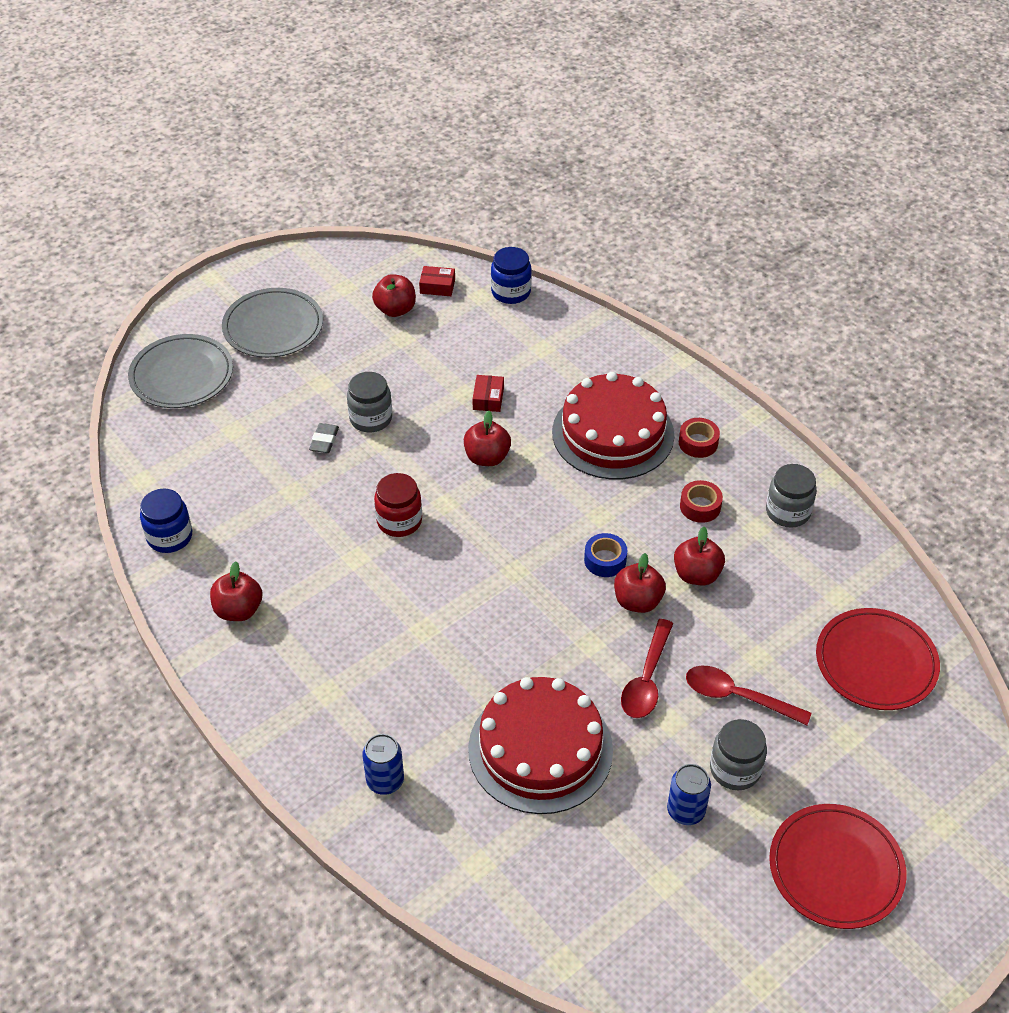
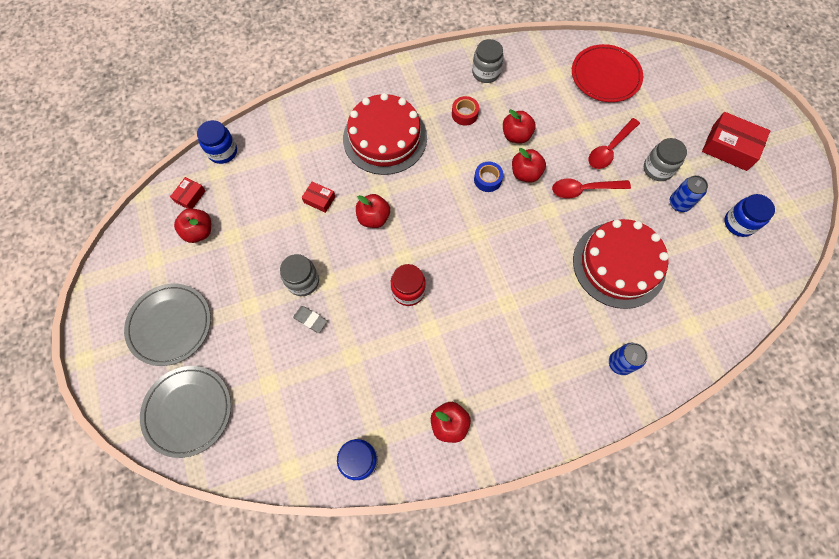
camera: 70 degrees left, 20 degrees up
red spoon [621,619,673,718] -> red spoon turned 135 degrees clockwise [552,179,631,198]
red tape [679,418,720,458] -> none
red plate [769,804,906,929] -> red box [702,112,770,171]
none -> blue jar [724,194,775,237]

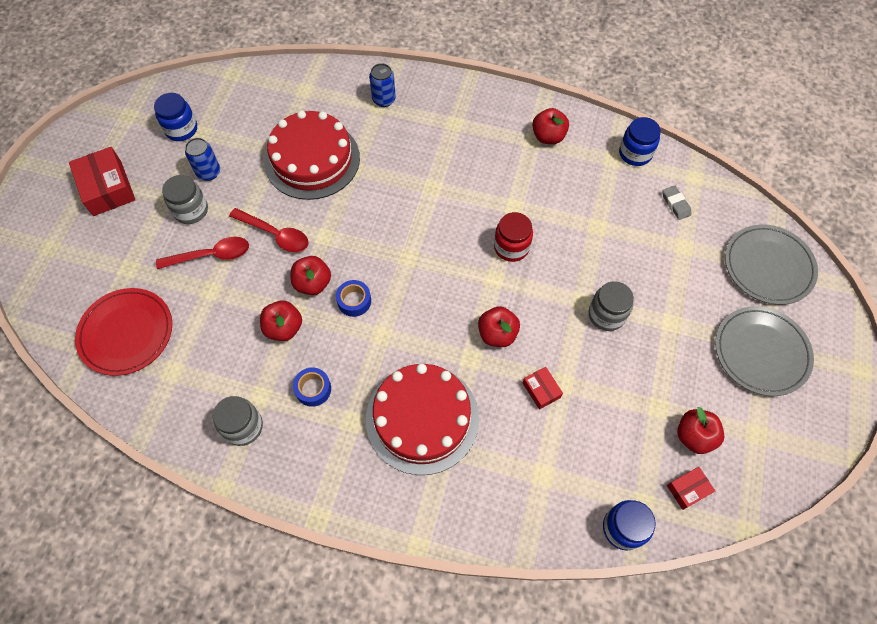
camera: 145 degrees left, 5 degrees down
grey eraser [293,306,327,333] -> grey eraser moved to [662,185,692,220]
red tape [452,96,479,126] -> blue tape [293,367,331,407]

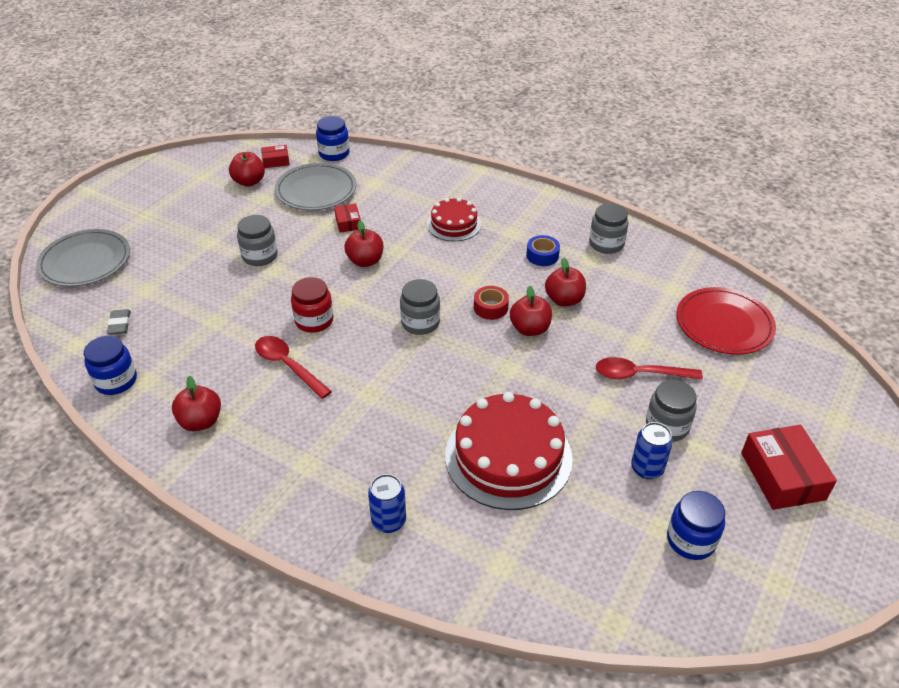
camera: 165 degrees left, 20 degrees down
red spoon [229,208,308,252] -> red spoon moved to [255,336,332,399]
blue tape [336,280,371,317] -> red tape [474,286,509,320]
red cake [366,364,479,475] -> red cake [427,198,481,241], size x0.57
grey plate [715,306,814,396] -> grey plate moved to [275,163,356,210]
none -> grey jar [400,279,440,335]

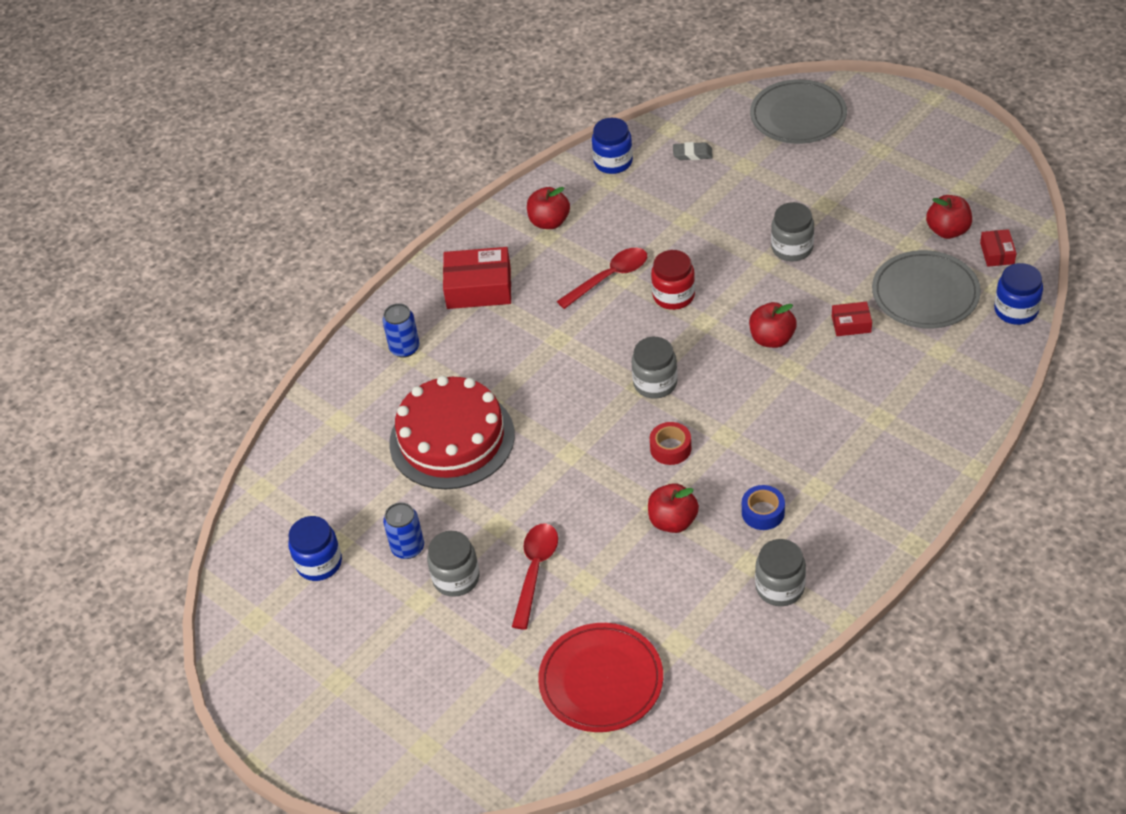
camera: 105 degrees right, 5 degrees up
red cake [427,198,481,241] -> none
red apple [510,286,552,336] -> none
red box [741,425,837,510] -> red box moved to [443,247,511,309]

